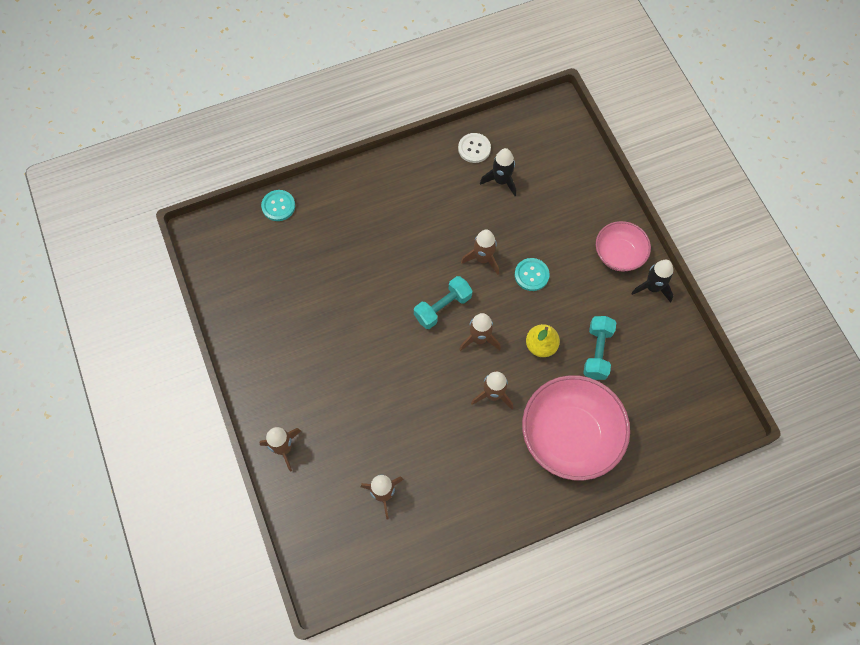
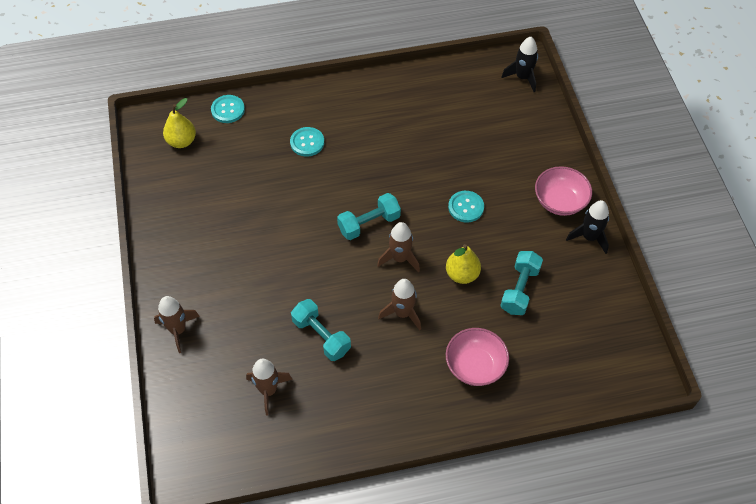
camera: 10 degrees right, 10 degrees down
white button [458,133,491,163] -> none
brown rocket [461,230,499,275] -> none
black rocket [480,148,516,196] -> black rocket moved to [501,37,538,92]
pink bowl [522,375,630,481] -> pink bowl [446,328,509,386], size x0.56
none -> yellow pear [163,98,196,148]
none -> turquoise button [290,127,324,157]
none -> turquoise dumbbell [291,299,351,361]

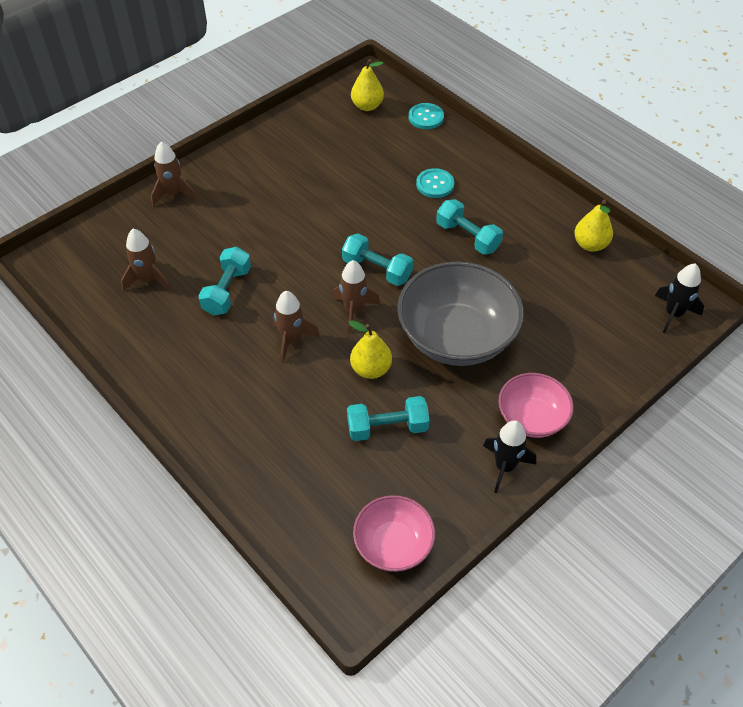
camera: 60 degrees right, 5 degrees down
pink bowl [446,328,509,386] -> pink bowl moved to [353,495,435,572]
turquoise button [448,191,484,222] -> grey bowl [397,261,524,366]
none -> turquoise dumbbell [436,199,503,255]
none -> yellow pear [574,200,613,252]

